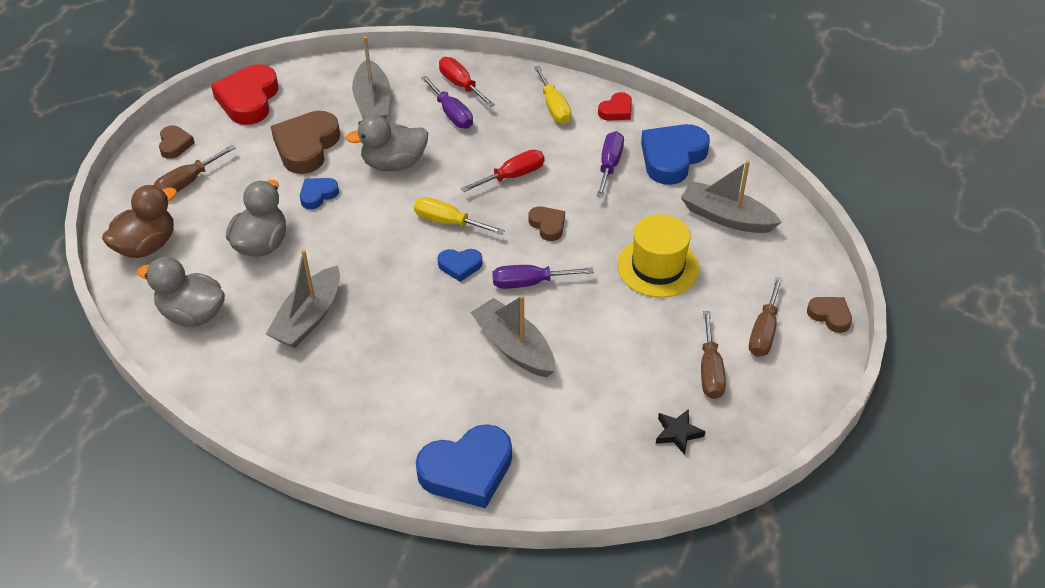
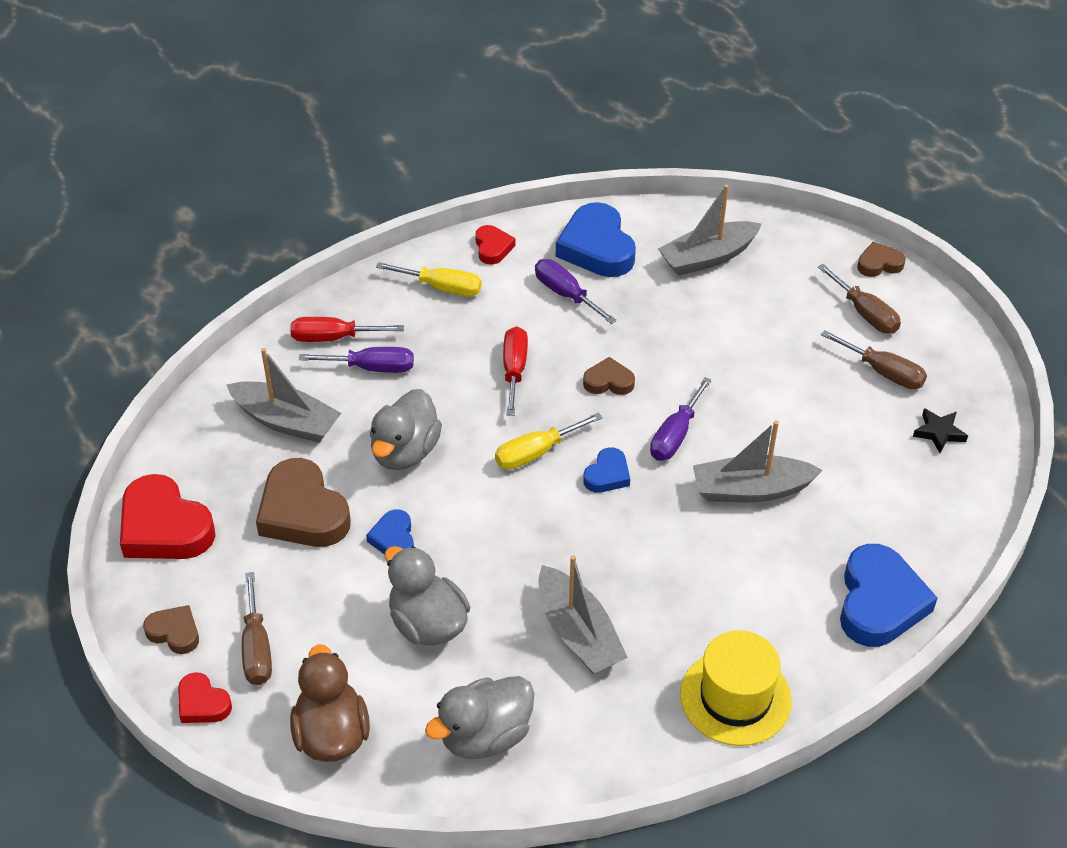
camera: 55 degrees left, 0 degrees up
yellow hat [617,214,699,298] -> yellow hat moved to [680,630,792,746]
none -> red heart [178,672,232,723]

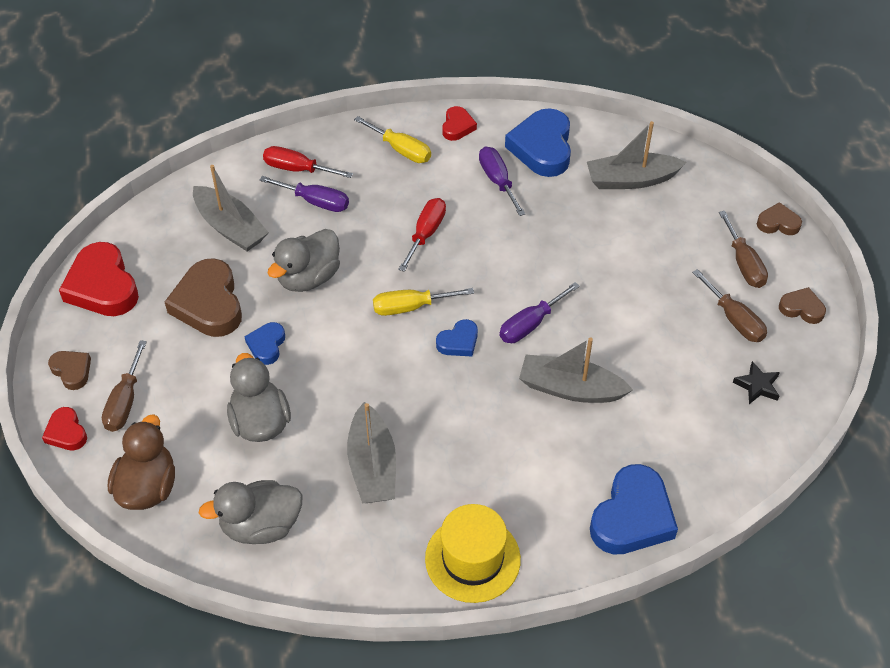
camera: 20 degrees right, 5 degrees up
brown heart [583,357,635,395] -> brown heart moved to [779,287,826,324]

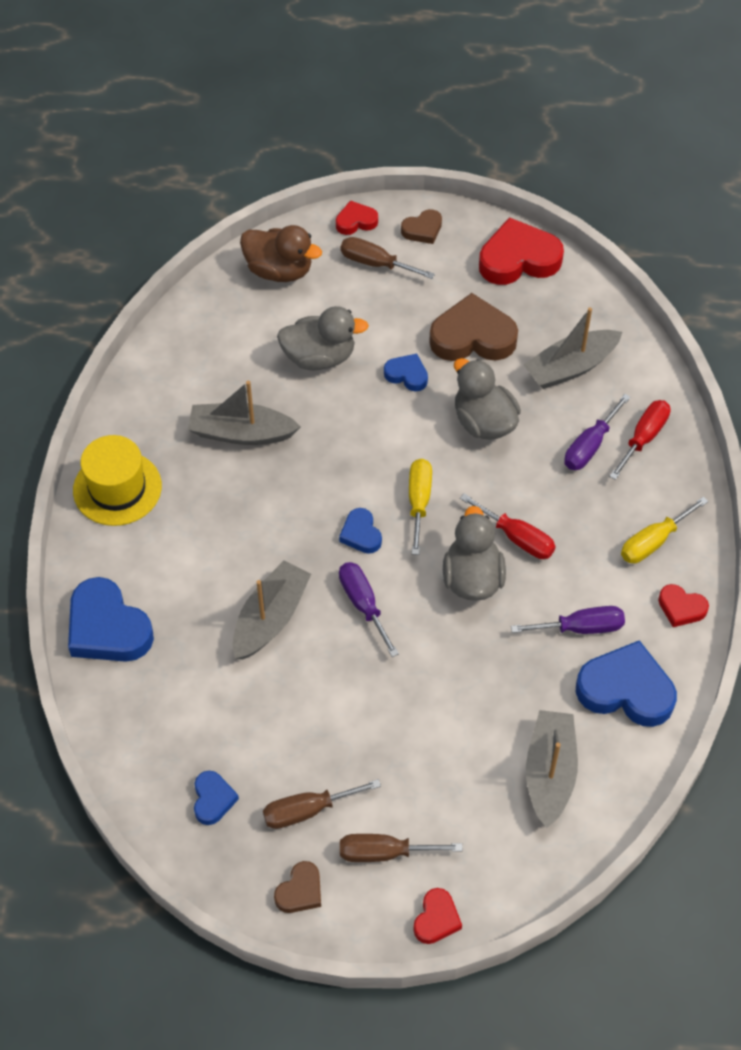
camera: 105 degrees right, 5 degrees up
grey duck [199,480,303,544] -> grey duck moved to [443,506,506,601]
black star [733,361,780,404] -> blue heart [194,771,239,825]
brown heart [757,202,802,235] -> red heart [413,888,462,944]

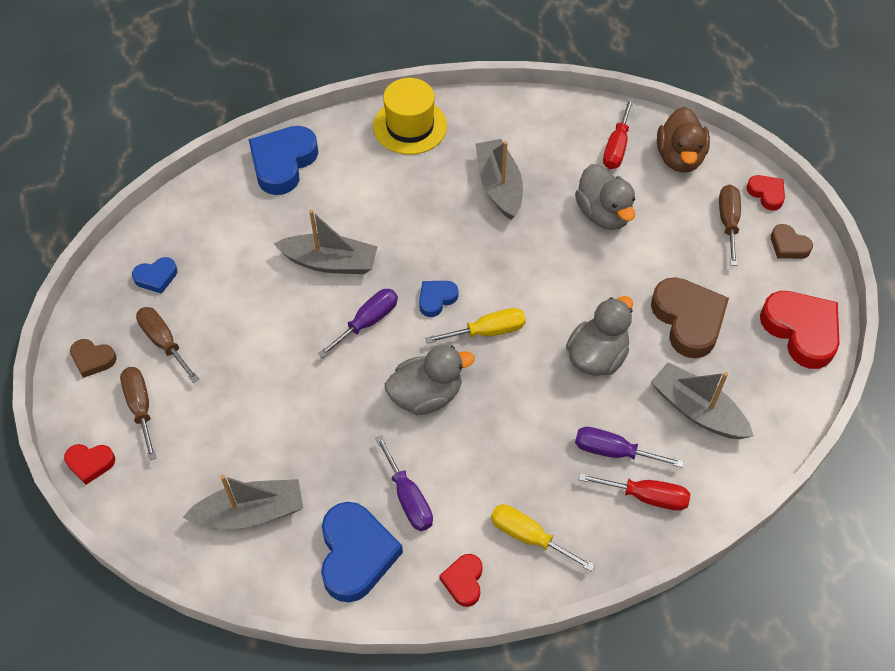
camera: 70 degrees right, 0 degrees up
blue heart [384,354,428,391] -> none
red screwdriver [460,493,556,559] -> red screwdriver moved to [603,98,634,169]

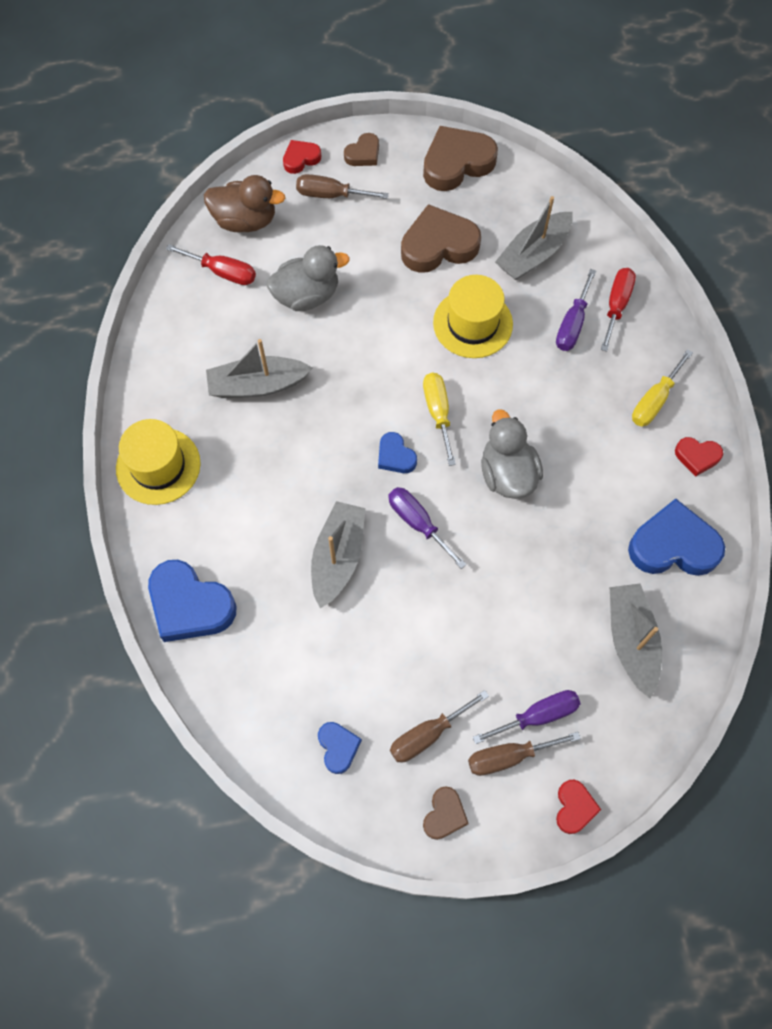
camera: 85 degrees left, 10 degrees up
purple screwdriver [375,435,433,531] -> purple screwdriver moved to [473,690,581,744]
grey duck [566,296,633,376] -> yellow hat [433,275,513,358]
red heart [760,291,840,369] -> brown heart [423,126,498,191]

